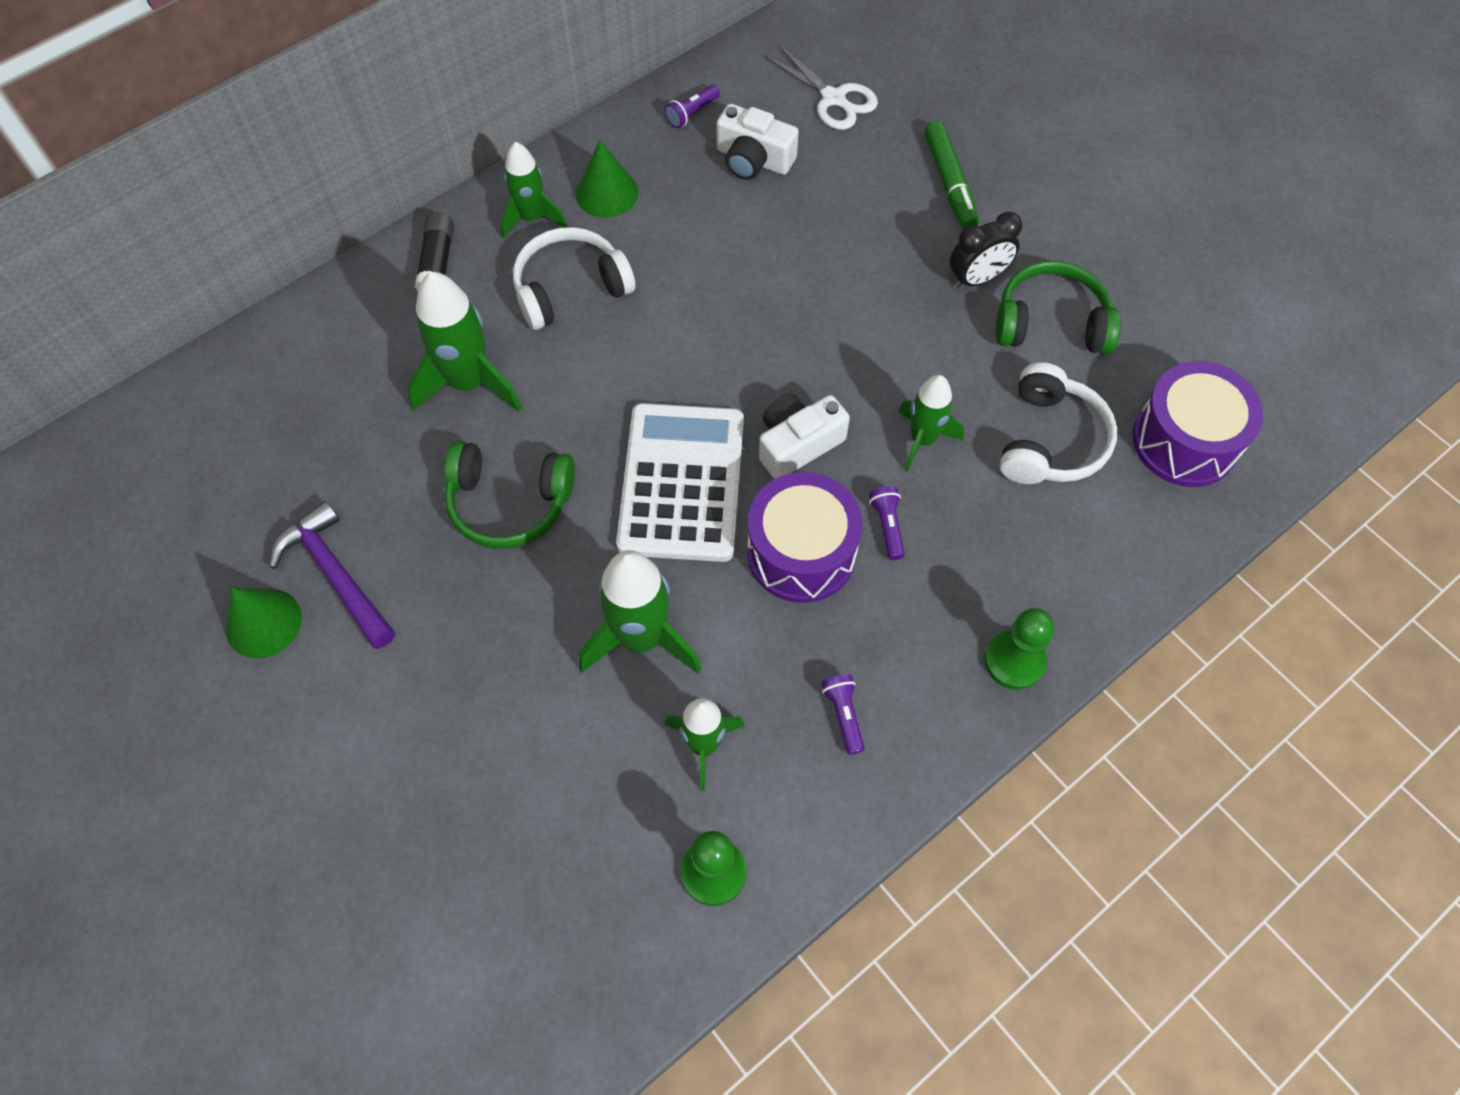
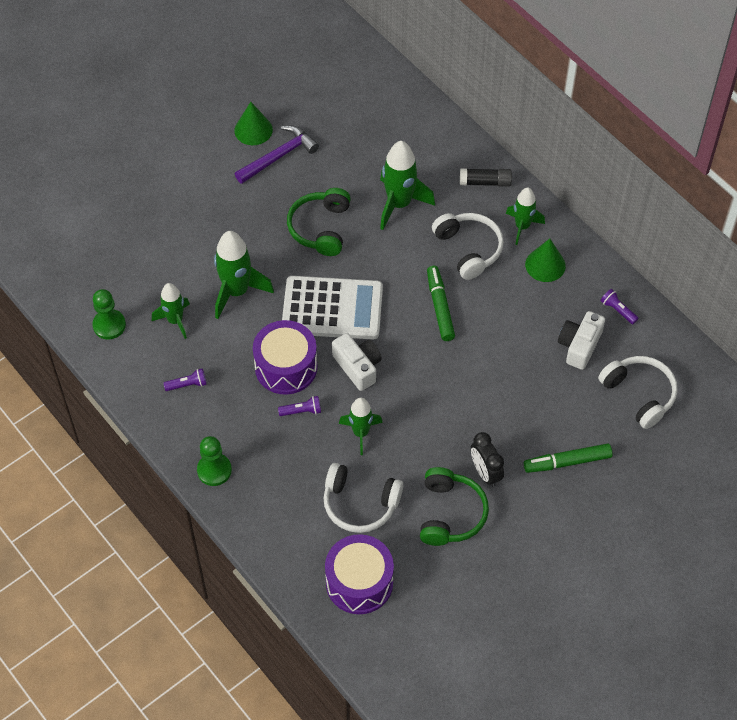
camera: 90 degrees right, 5 degrees down
white scissors [764,45,878,130] -> white headphones [598,356,678,429]
none -> green marker [427,266,455,341]

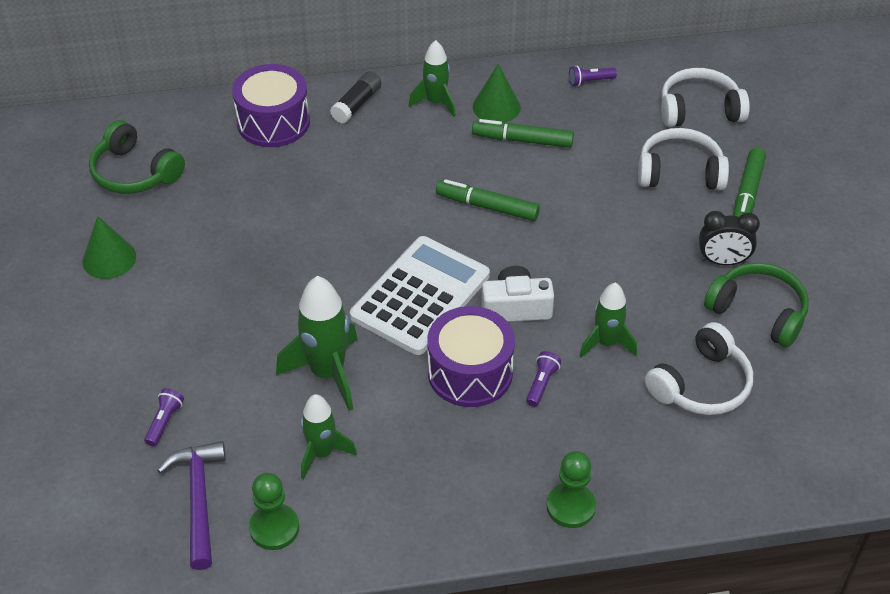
camera: 60 degrees left, 10 degrees down
purple flashlight [163,369,207,391] -> purple flashlight moved to [144,388,184,446]
purple hammer [235,126,319,184] -> purple hammer moved to [157,441,226,570]
green headphones [287,188,351,256] -> green headphones moved to [89,120,185,194]
purple drum [325,534,394,614] -> purple drum moved to [232,64,310,147]
green rocket [380,141,435,230] -> none
white headphones [432,213,504,280] -> white headphones moved to [638,128,729,190]
white camera [558,311,605,370] -> none
none -> green marker [472,119,574,148]

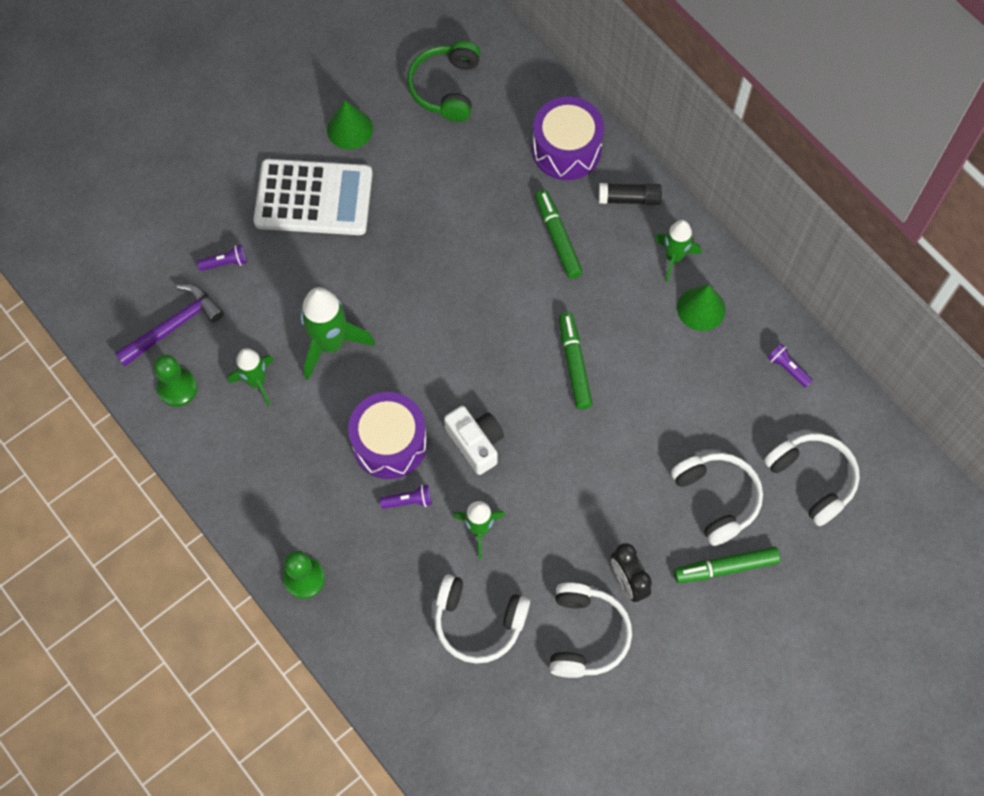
camera: 60 degrees right, 20 degrees up
white calculator [350,236,490,355] -> white calculator moved to [254,159,373,235]
green marker [472,119,574,148] -> green marker moved to [535,190,583,279]
green headphones [704,263,809,348] -> white headphones [550,582,632,678]

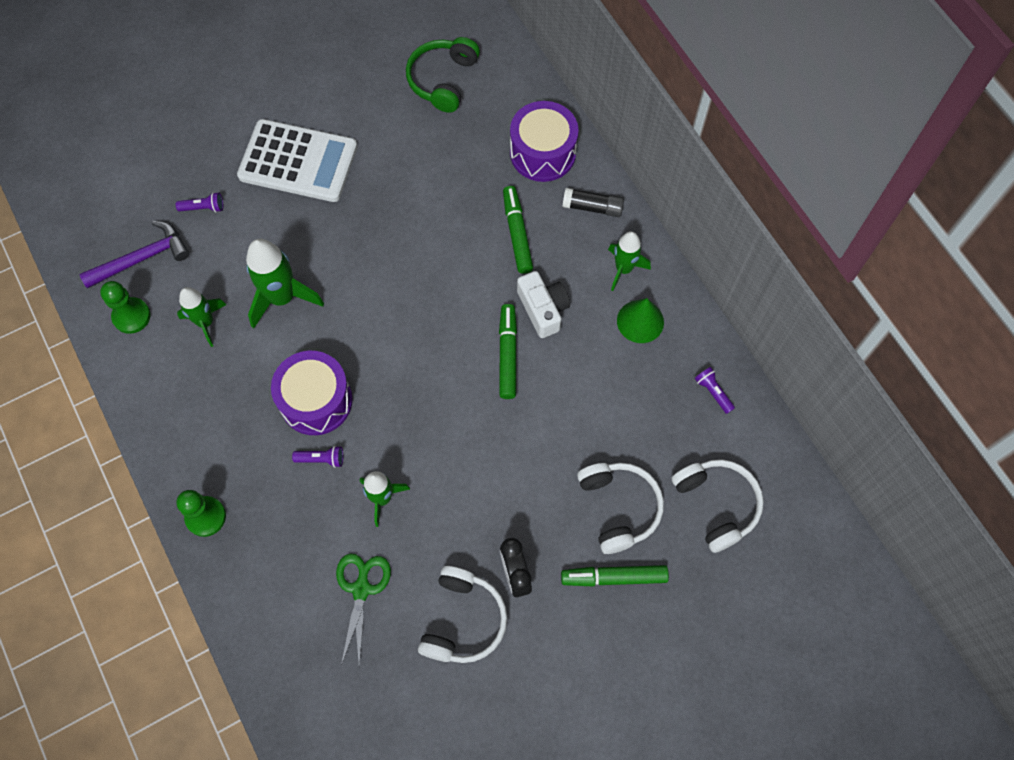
camera: 10 degrees right, 0 degrees up
green cone [327,100,373,149] -> none
white headphones [434,574,530,664] -> green scissors [336,553,391,665]
white camera [444,406,504,475] -> white camera moved to [517,271,570,338]

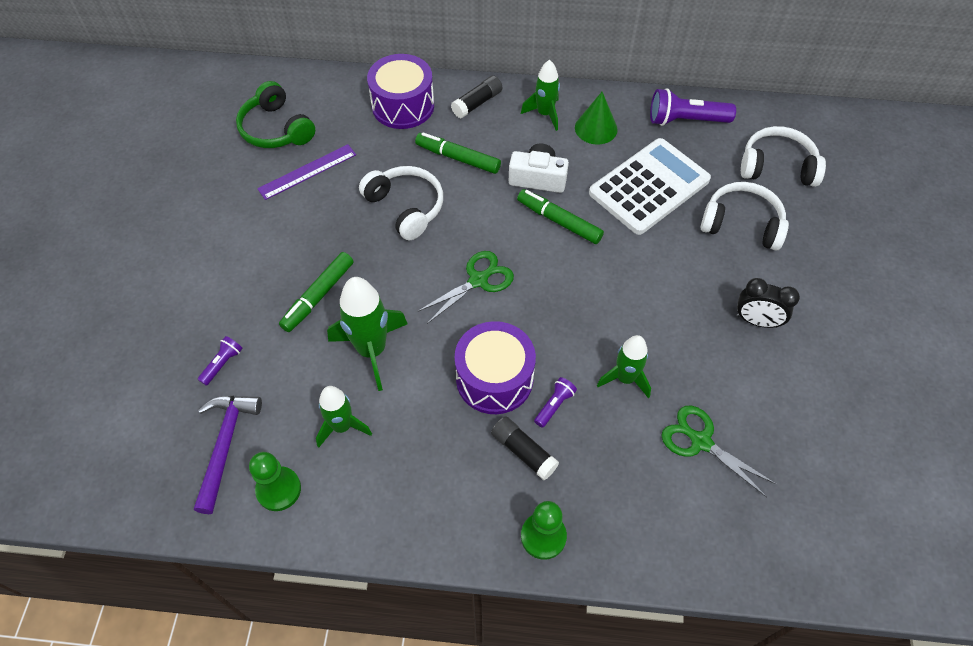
camera: 55 degrees left, 10 degrees down
white calculator [237,119,358,202] -> white calculator moved to [589,138,711,235]
white headphones [418,566,508,663] -> white headphones moved to [359,166,443,240]
green marker [561,565,669,587] -> green marker moved to [279,252,354,332]
purple flashlight [695,367,735,414] -> purple flashlight [650,88,736,126], size x1.92
none -> purple ruler [257,144,356,200]
none -> green scissors [417,251,514,324]
none -> black glue stick [491,416,559,480]

